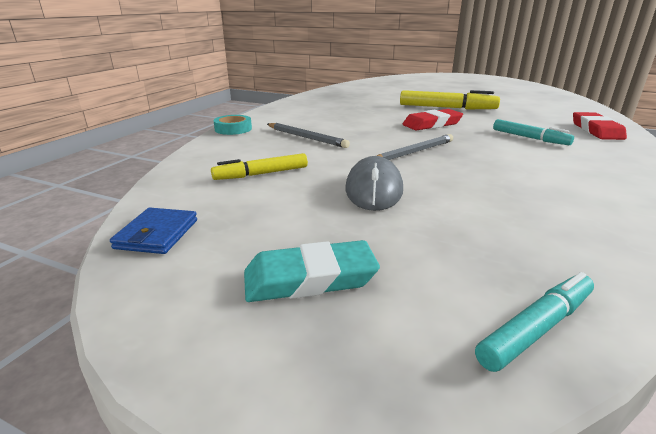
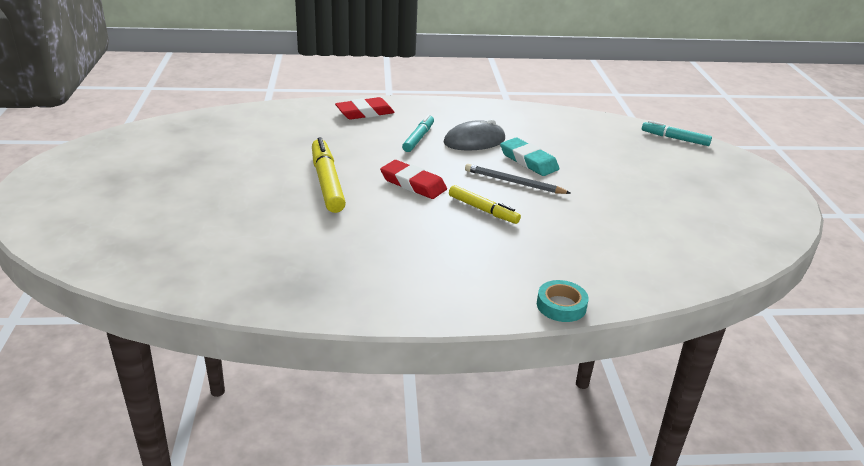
camera: 120 degrees left, 5 degrees up
blue wallet [110,208,197,254] -> none
yellow marker [211,153,308,180] -> yellow marker moved to [449,185,521,224]
turquoise eraser [244,240,380,302] -> turquoise eraser moved to [500,138,559,176]
grey pencil [267,123,350,148] -> none
grey mouse [346,156,403,211] -> grey mouse moved to [444,119,505,150]

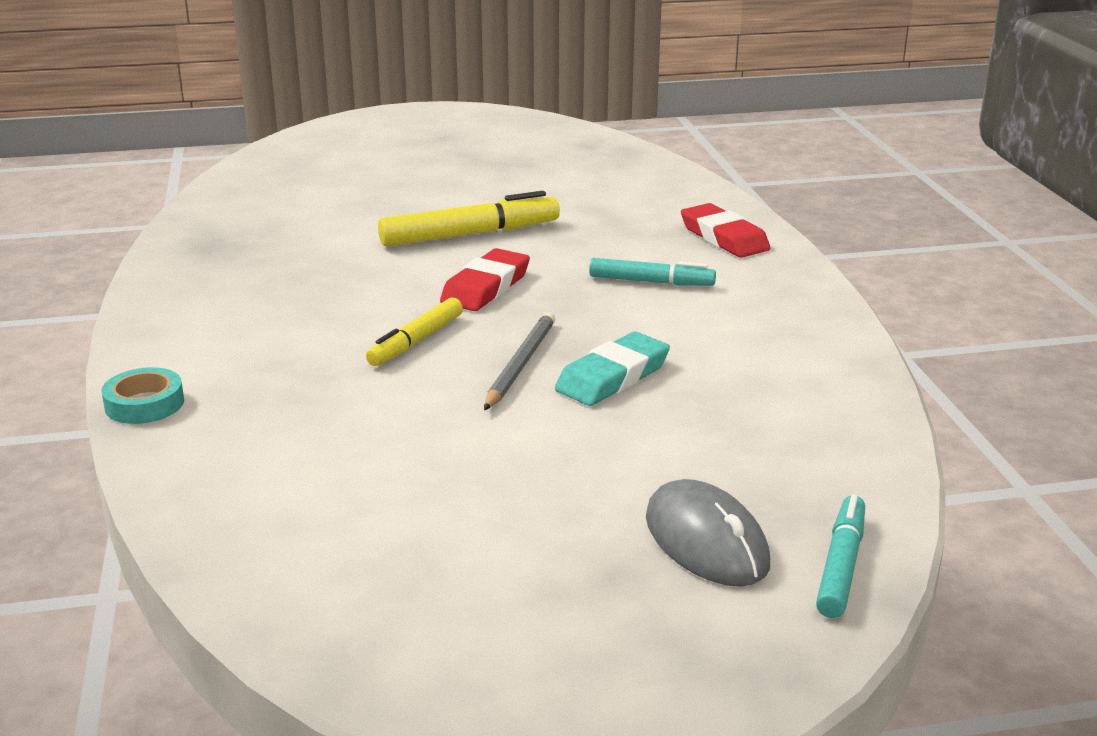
camera: 85 degrees right, 5 degrees down
grey mouse [444,119,505,150] -> grey mouse moved to [646,479,770,586]

